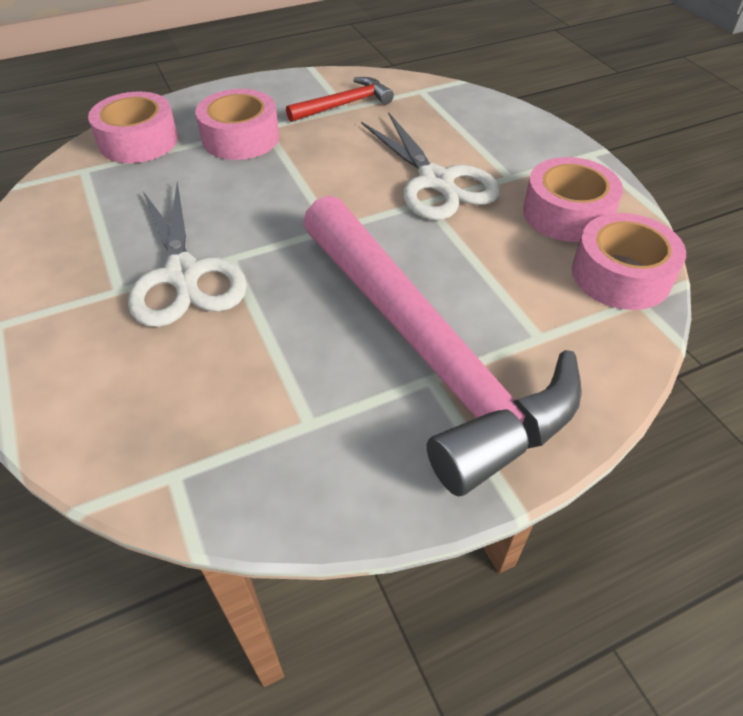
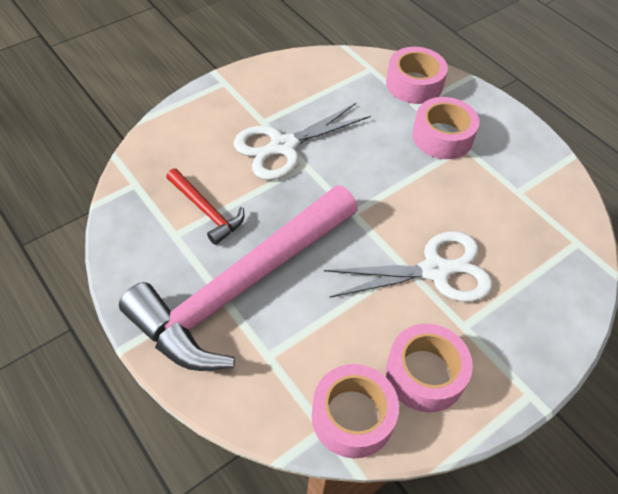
camera: 75 degrees right, 5 degrees up
red hammer [286,77,394,122] -> red hammer moved to [166,168,244,245]
white scissors [361,112,500,220] -> white scissors turned 150 degrees counterclockwise [324,231,493,302]

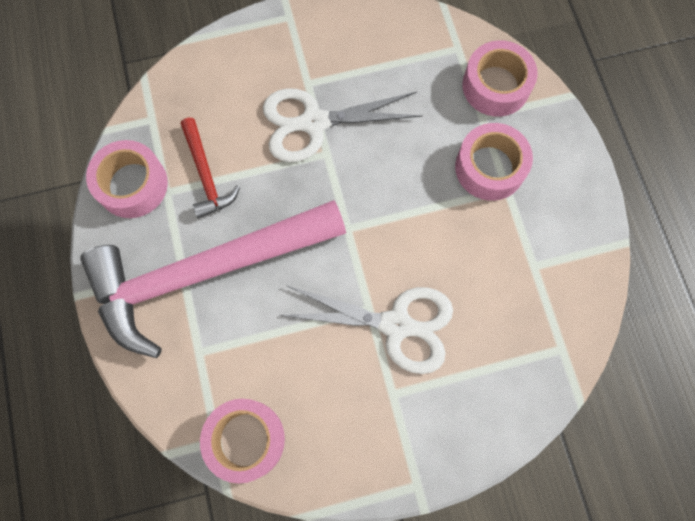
camera: 25 degrees right, 20 degrees up
pink tape [386,323,473,412] -> pink tape moved to [86,140,168,218]

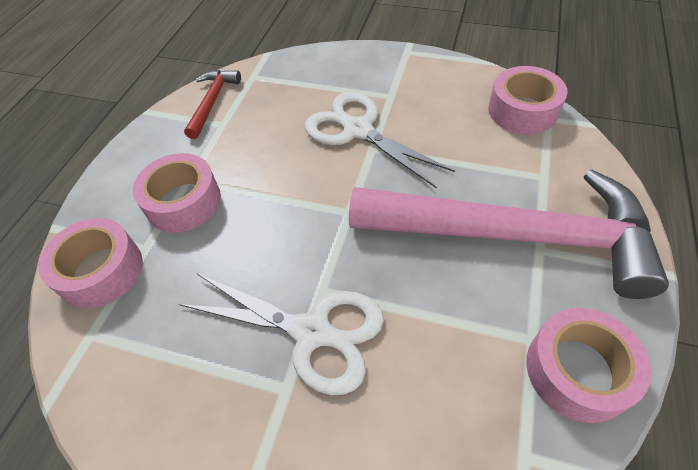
camera: 145 degrees left, 20 degrees down
red hammer [181,118,240,219] -> red hammer moved to [184,70,241,139]

